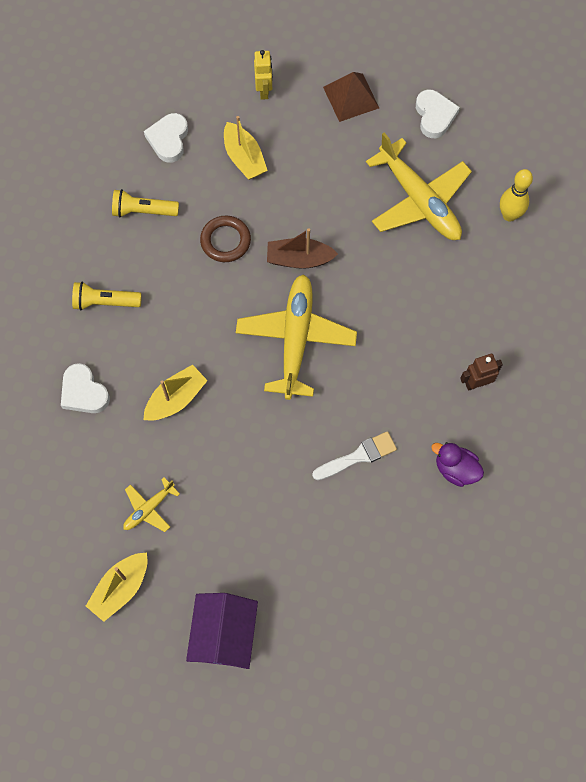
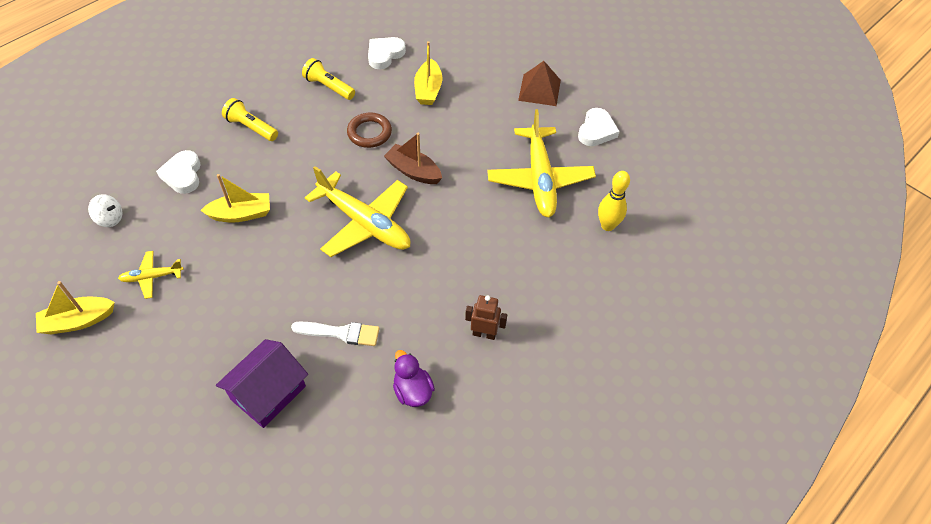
camera: 30 degrees right, 15 degrees down
purple house [186,593,258,669] -> purple house moved to [216,339,308,428]
yellow plane [236,274,357,400] -> yellow plane turned 90 degrees clockwise [305,166,411,257]
yellow robot [254,50,273,100] -> none
none -> white spinning top [88,194,122,227]

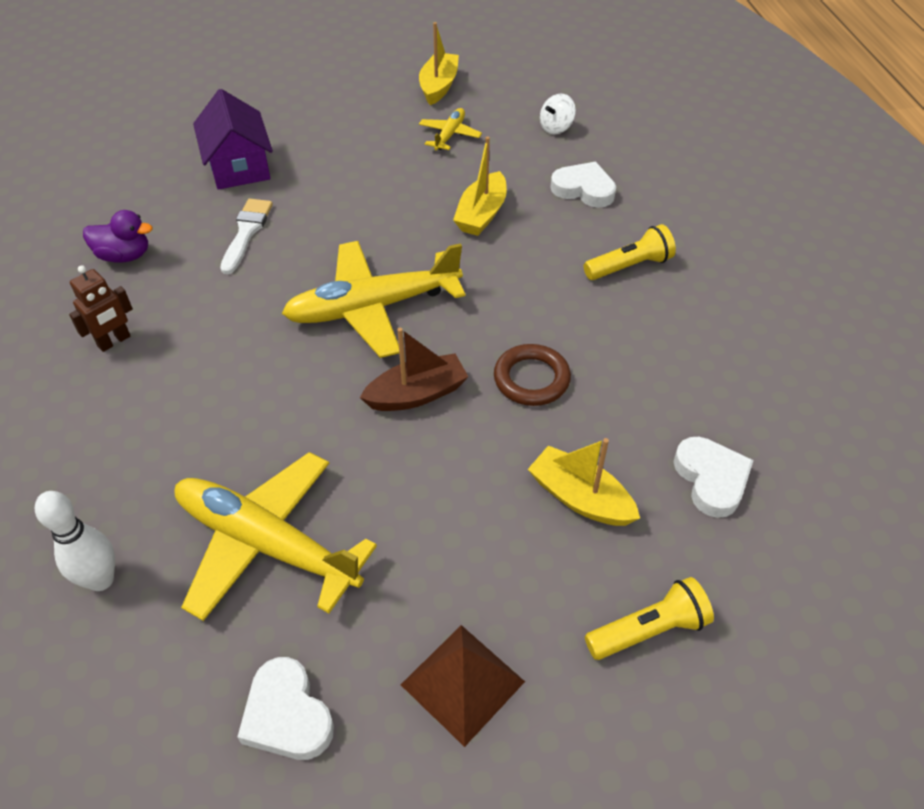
camera: 125 degrees right, 5 degrees down
white brush [291,321,379,346] -> white brush turned 150 degrees clockwise [220,199,273,274]
yellow flashlight [302,58,355,100] -> yellow flashlight moved to [585,577,714,660]
yellow bowling pin [598,171,630,231] -> white bowling pin [35,491,115,591]

